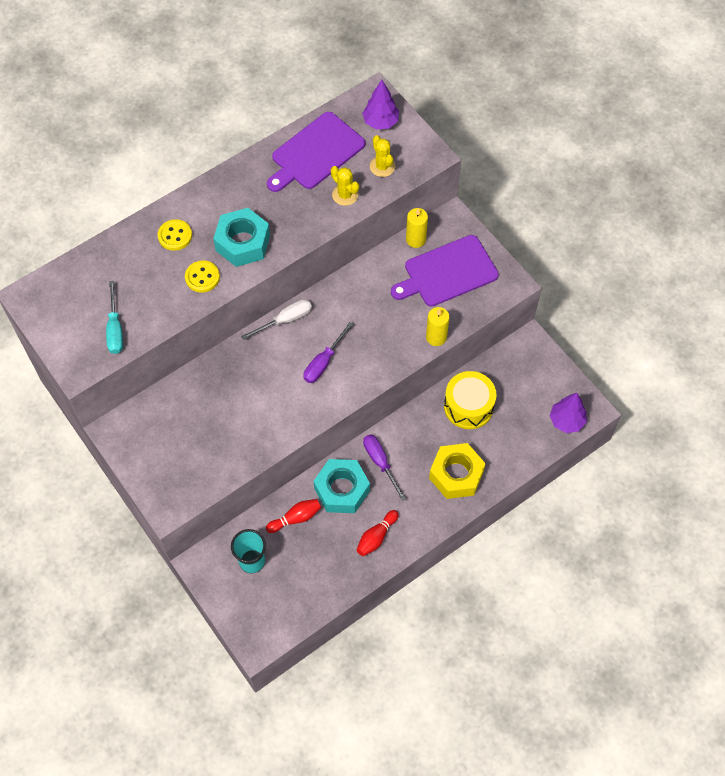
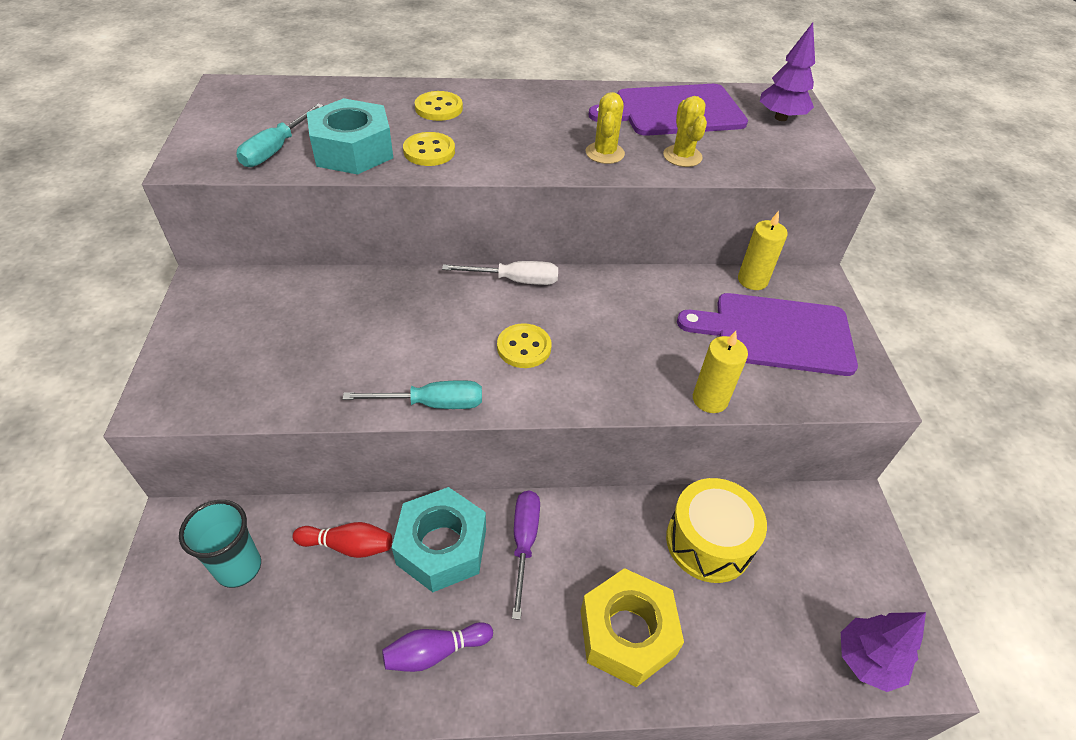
camera: 30 degrees right, 15 degrees down
turquoise nut [213,208,270,267] -> turquoise nut moved to [307,98,393,175]
purple screwdriver [303,322,353,383] -> yellow button [497,323,551,368]
red bowling pin [357,510,399,556] -> purple bowling pin [382,622,493,672]
yellow cactus [370,135,395,177] -> yellow cactus moved to [586,92,625,164]
none -> turquoise screwdriver [343,380,482,409]

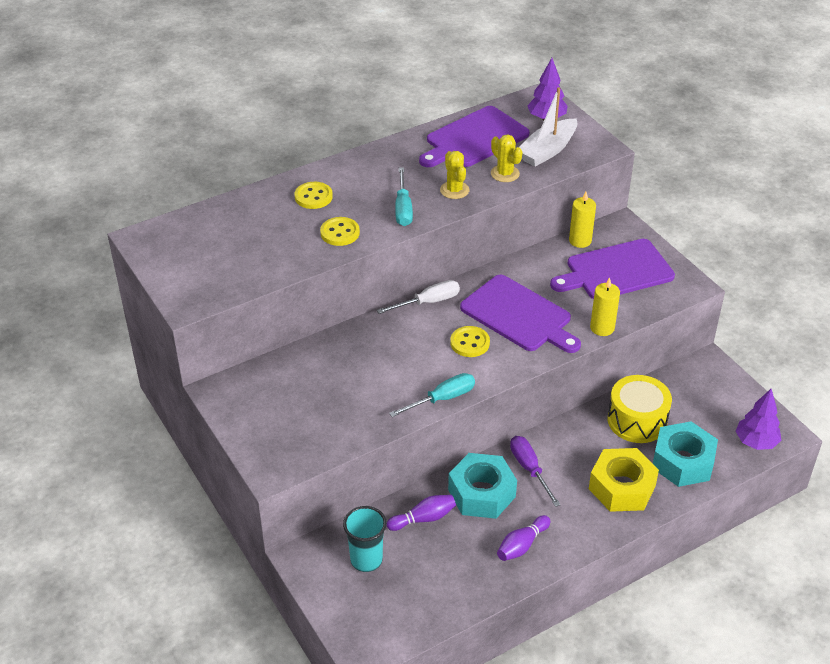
camera: 25 degrees left, 5 degrees down
turquoise screwdriver [236,104,324,167] -> turquoise screwdriver moved to [395,167,413,226]
red bowling pin [292,522,392,558] -> purple bowling pin [387,495,456,531]
turquoise nut [307,98,393,175] -> turquoise nut moved to [653,421,718,487]
none -> purple cutting board [460,275,581,353]
none -> white boat [519,87,578,167]

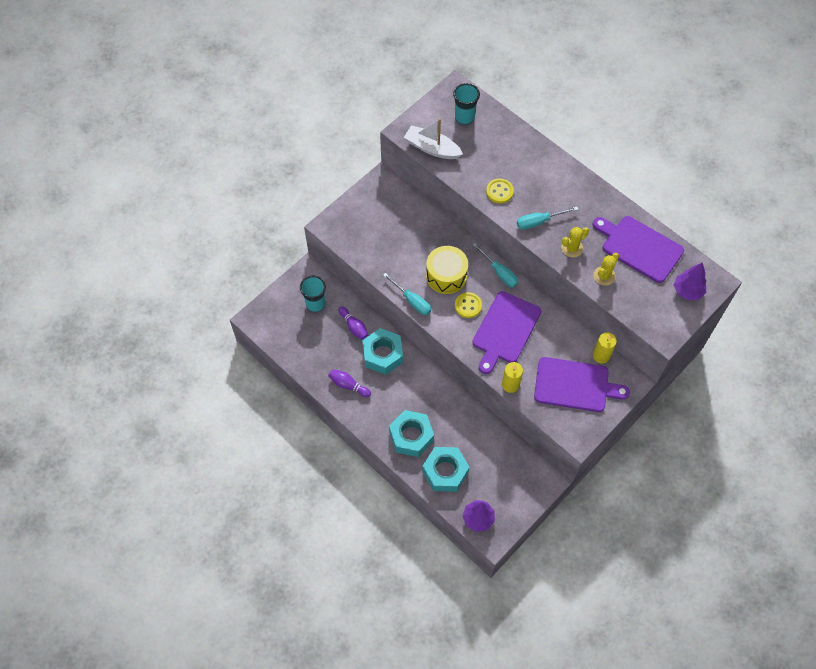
camera: 75 degrees right, 20 degrees up
yellow button [295,182,333,209] -> none
white screwdriver [377,280,460,314] -> turquoise screwdriver [473,243,518,287]
purple screwdriver [510,436,561,507] -> none
white boat [519,87,578,167] -> white boat moved to [404,118,463,159]
purple cutting board [550,239,675,299] -> purple cutting board turned 135 degrees clockwise [534,357,630,412]
yellow nut [589,448,659,512] -> turquoise nut [389,410,434,457]
yellow drum [608,375,672,443] -> yellow drum moved to [426,246,468,294]
none -> turquoise cup [453,83,480,125]

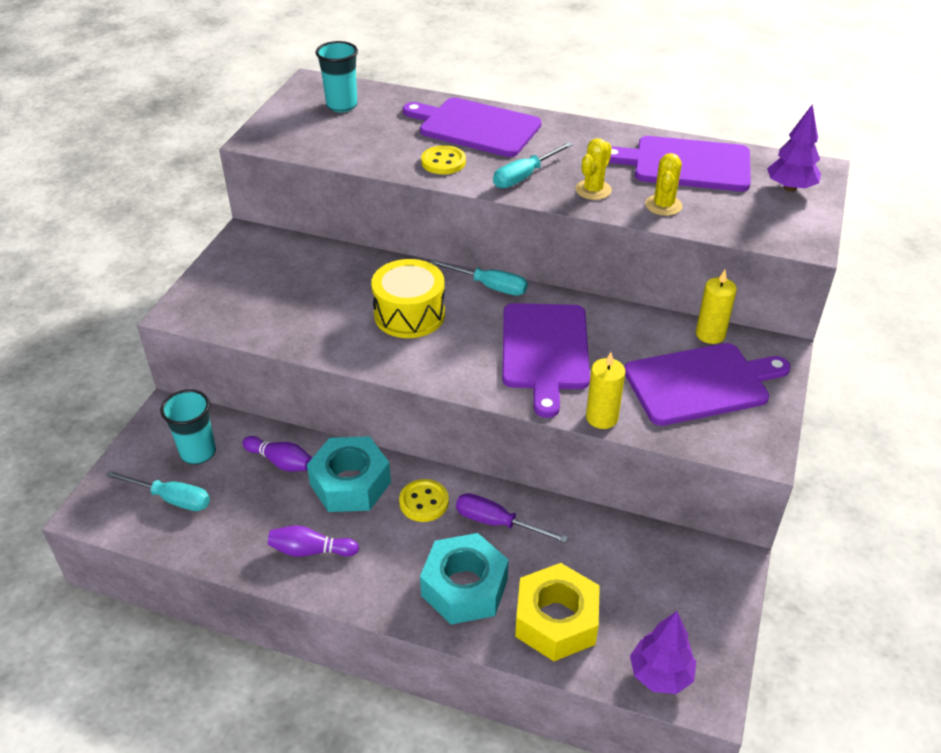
camera: 25 degrees left, 20 degrees down
turquoise screwdriver [383,273,431,315] -> turquoise screwdriver moved to [105,471,210,511]
white boat [404,118,463,159] -> none
turquoise nut [422,447,469,492] -> yellow nut [515,563,600,661]
yellow button [455,292,482,318] -> yellow button moved to [399,479,449,522]
none -> purple cutting board [403,97,542,157]
none -> purple screwdriver [456,493,568,543]

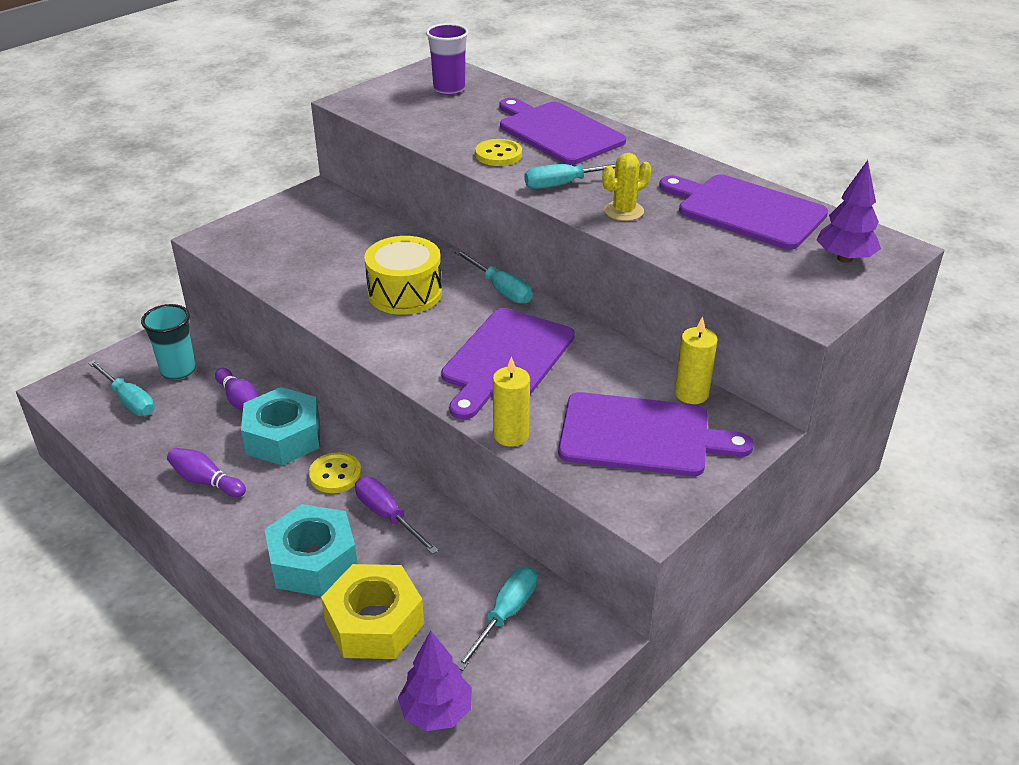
camera: 25 degrees right, 5 degrees down
turquoise cup [315,41,358,112] -> purple cup [426,23,469,95]
yellow cactus [645,153,682,216] -> none
none -> turquoise screwdriver [457,567,537,671]

